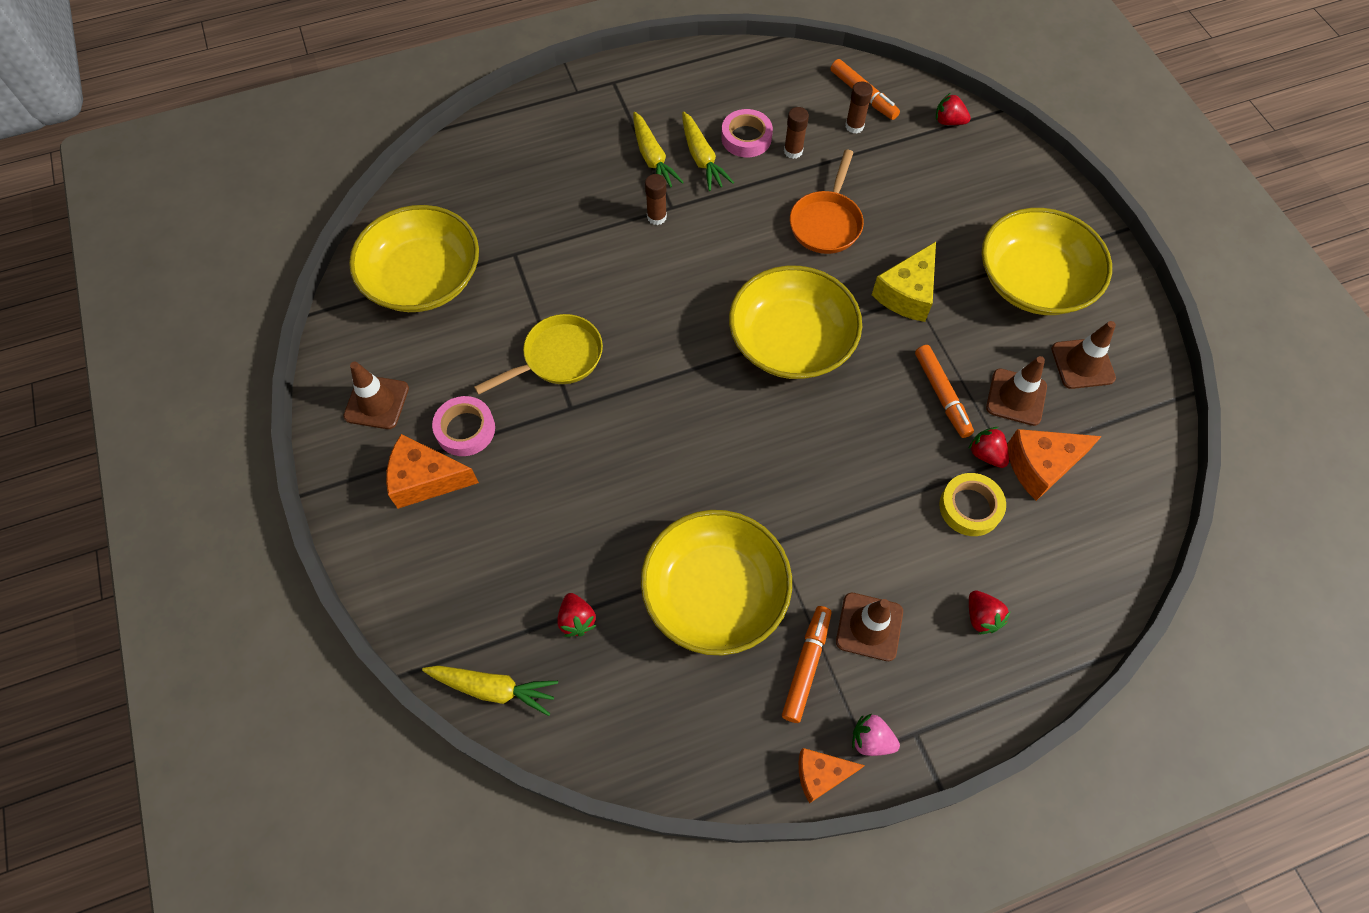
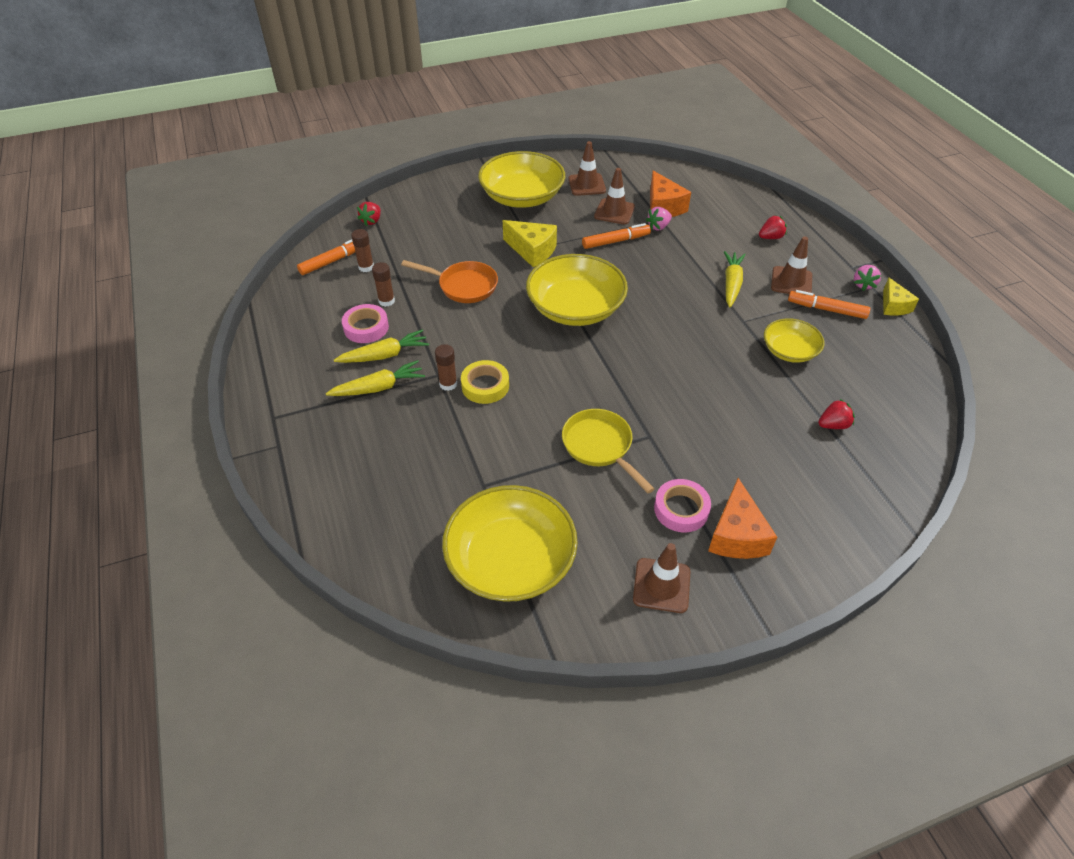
camera: 90 degrees left, 15 degrees down
yellow carrot [422,666,558,716] -> yellow carrot moved to [724,251,746,307]
yellow bowl [641,510,792,655] -> yellow bowl [764,318,824,363], size x0.56
orange cheese [799,748,865,803] -> yellow cheese [883,278,919,316]
yellow tape [939,473,1006,536] -> yellow tape moved to [461,360,509,404]
red strawberry [968,427,1009,468] -> pink strawberry [646,207,672,230]

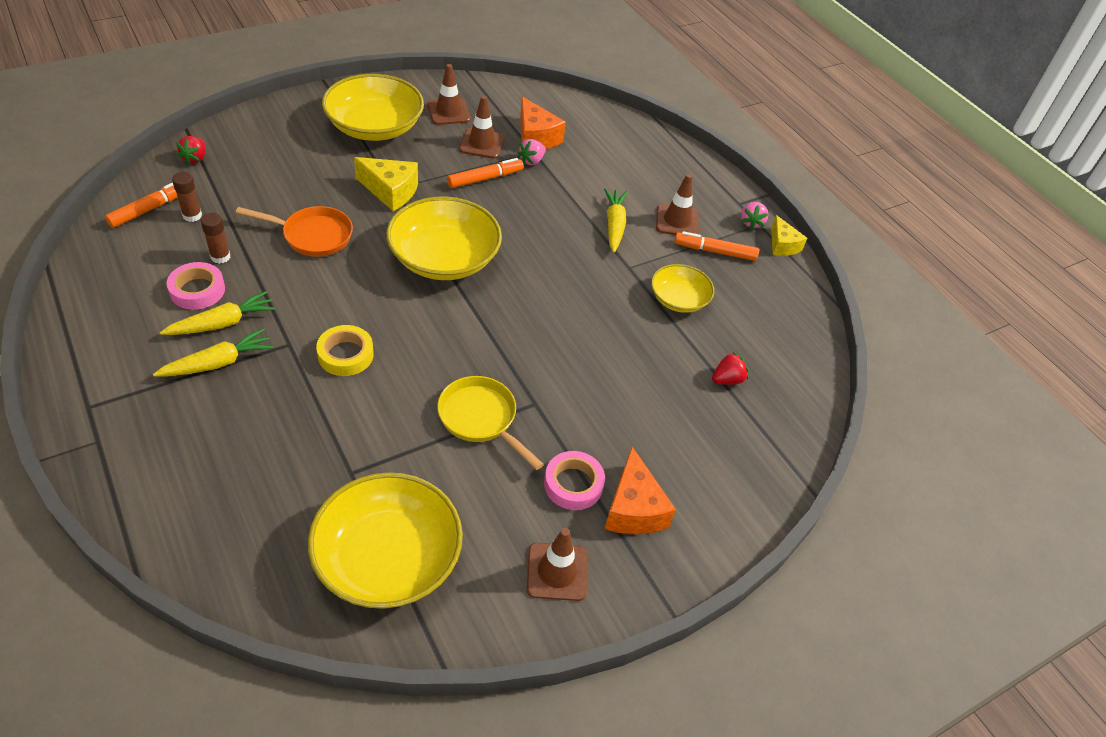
camera: 15 degrees left, 0 degrees up
brown glue stick [435,344,457,391] -> none
red strawberry [759,215,787,239] -> none

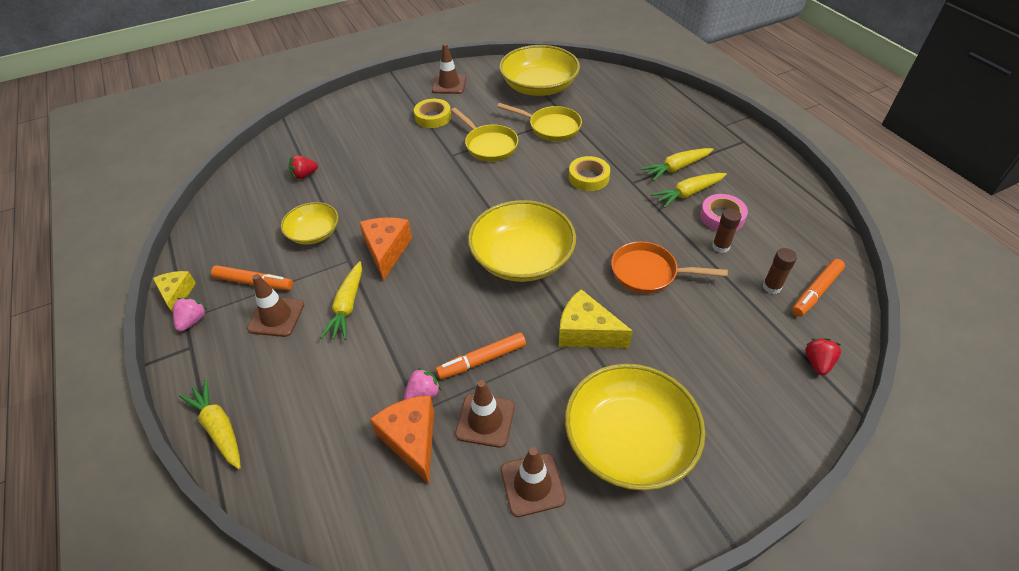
camera: 170 degrees left, 0 degrees up
pink tape [544,451,605,510] -> yellow tape [414,99,451,128]
orange cheese [605,447,676,534] -> orange cheese moved to [359,217,412,281]
none -> yellow carrot [179,380,241,469]
none -> yellow pan [497,103,582,141]

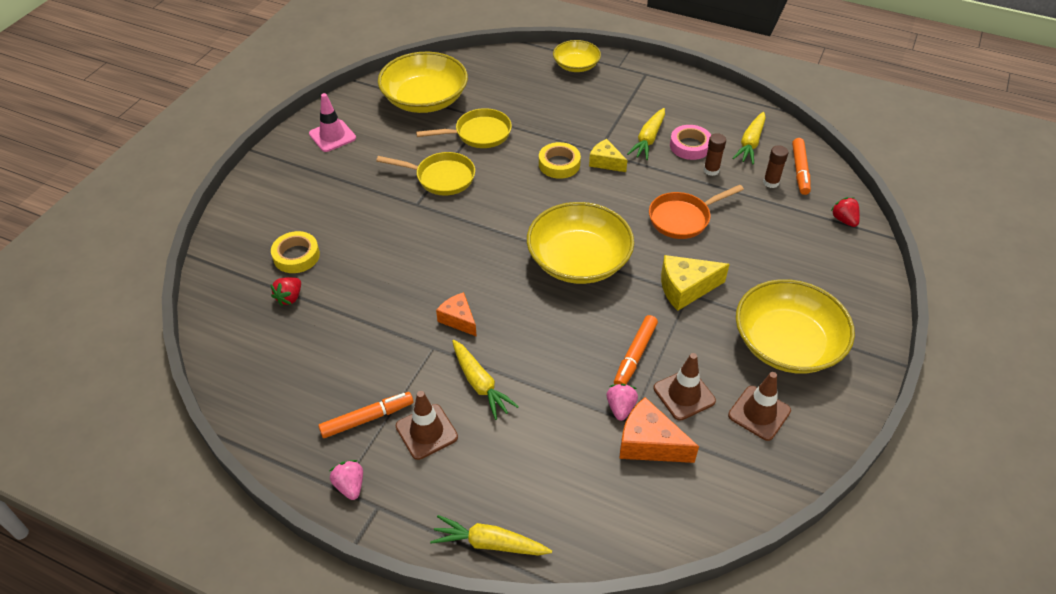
camera: 40 degrees left, 0 degrees up
yellow cheese [153,271,196,313] -> yellow cheese moved to [589,139,627,172]
yellow bowl [281,202,339,245] -> yellow bowl moved to [553,40,601,72]
orange cheese [359,217,412,281] -> orange cheese [436,292,477,337], size x0.66
yellow tape [414,99,451,128] -> yellow tape moved to [271,231,320,273]
brown traffic cone [432,43,466,94] -> pink traffic cone [309,93,356,152]
yellow carrot [641,148,713,181] -> yellow carrot moved to [732,112,766,165]

